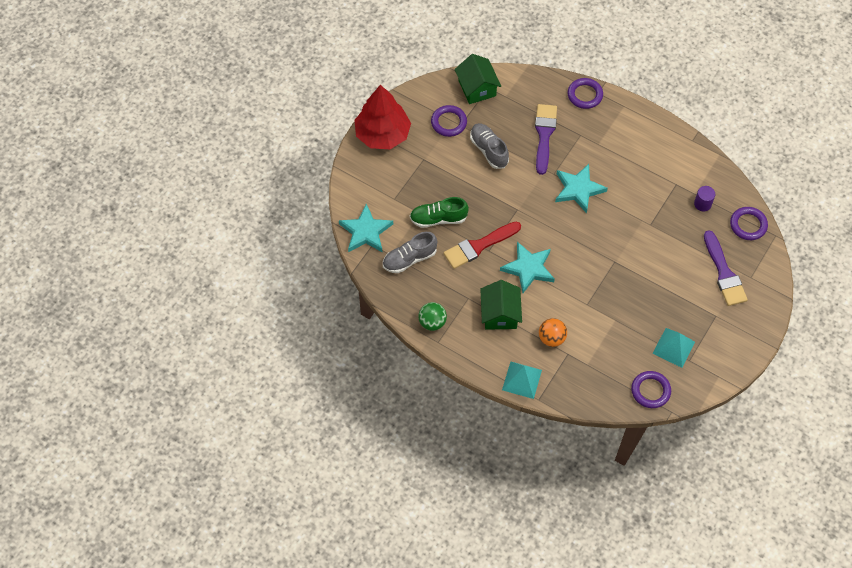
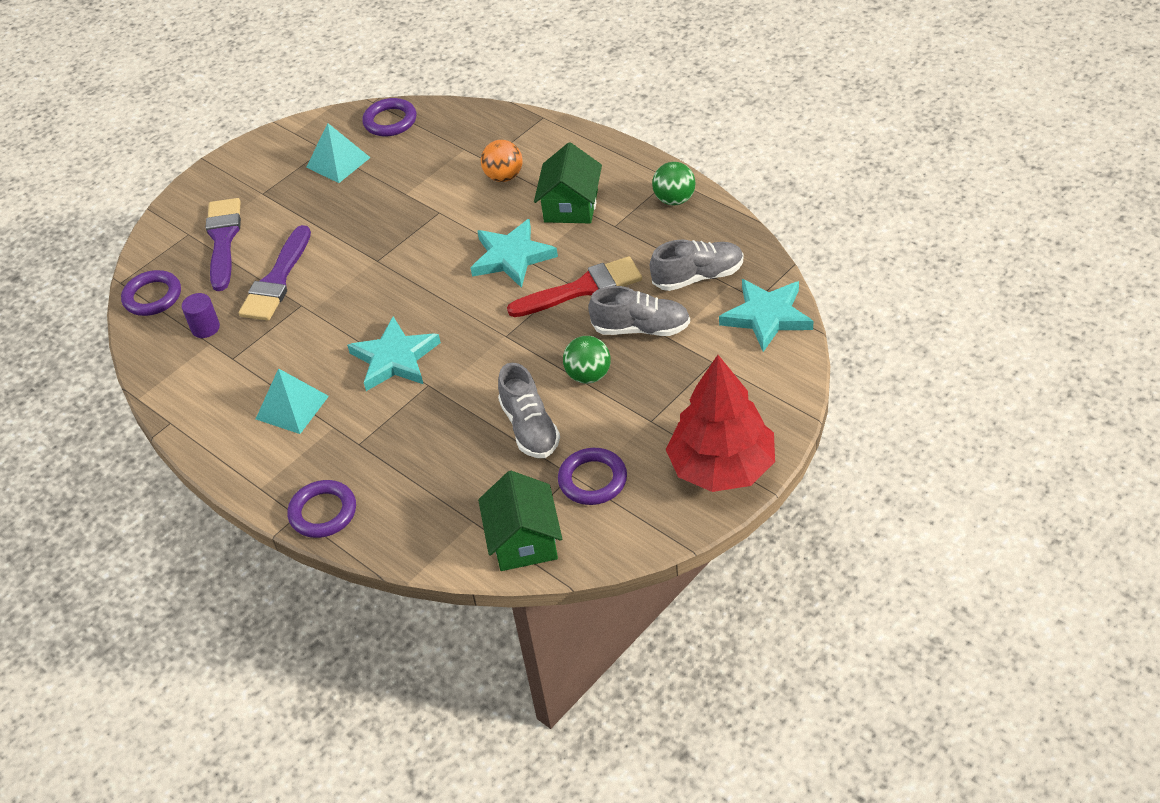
camera: 165 degrees left, 15 degrees down
green shoe [410,197,469,228] -> grey shoe [588,286,690,336]
turquoise pyramid [502,361,542,399] -> turquoise pyramid moved to [256,368,329,434]
purple brush [535,104,557,175] -> purple brush moved to [239,225,311,321]
none -> green ball [563,336,611,384]

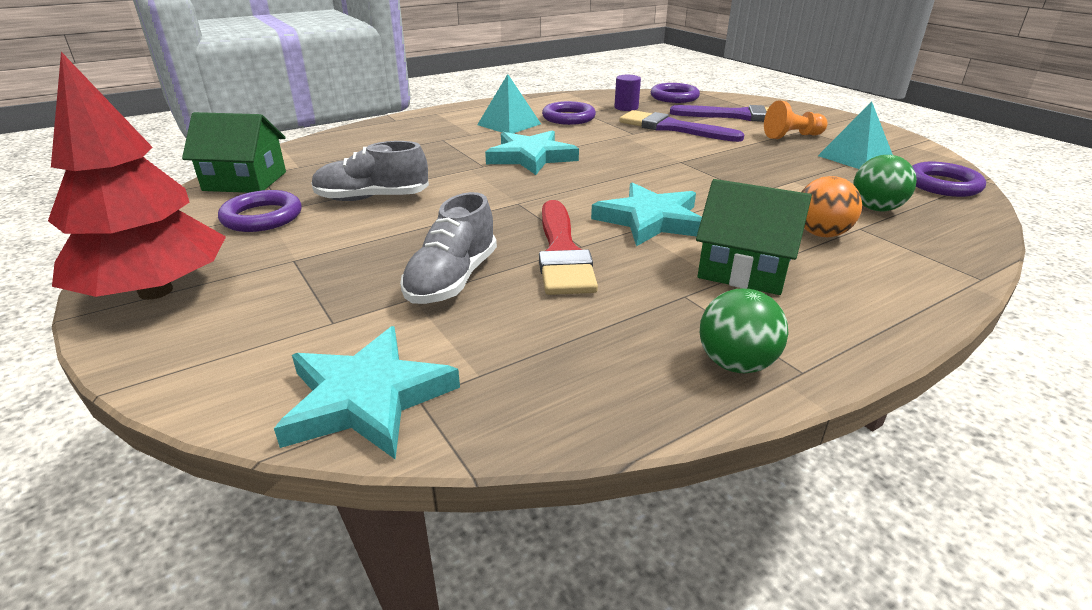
camera: 100 degrees right, 15 degrees down
purple ring [287,480,356,538] -> purple ring moved to [542,101,596,125]
green ball [563,336,611,384] -> green ball moved to [853,155,917,211]
grey shoe [650,240,743,291] -> none
none -> orange pawn [764,100,828,139]

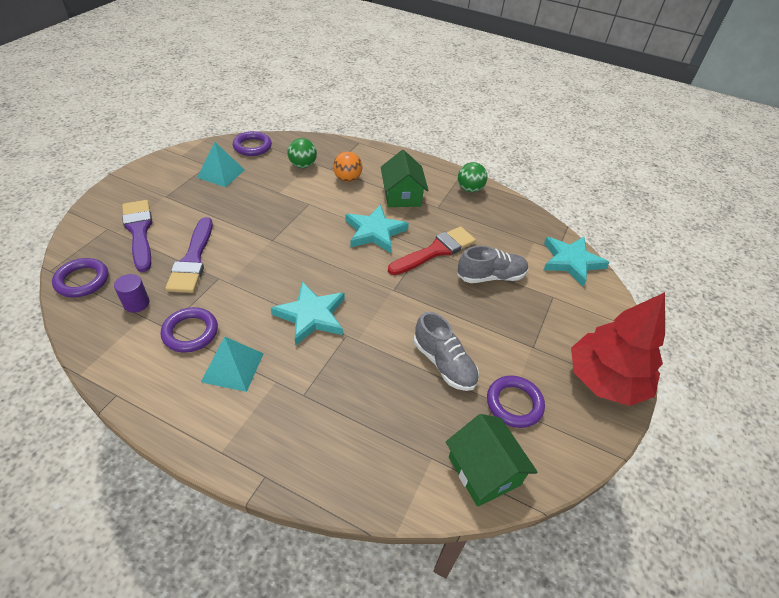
camera: 125 degrees left, 15 degrees up
orange pawn [764,100,828,139] -> none

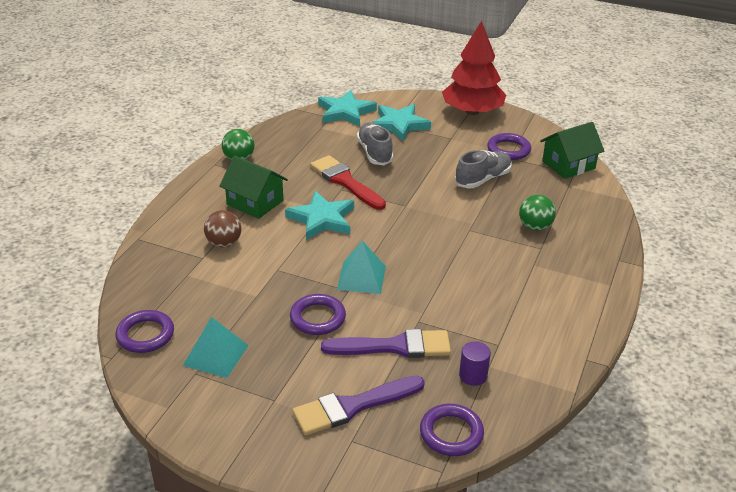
camera: 90 degrees left, 10 degrees down
purple ring [160,307,218,353] -> purple ring moved to [290,294,346,335]
turquoise pyramid [201,337,264,392] -> turquoise pyramid moved to [337,241,386,294]
turquoise star [271,282,345,346] -> turquoise star moved to [372,104,431,142]
green ball [287,138,317,168] -> green ball moved to [519,195,556,231]
orange ball [333,152,363,182] -> brown ball [204,210,241,248]
green house [381,150,429,207] -> green house turned 45 degrees clockwise [219,156,288,219]

